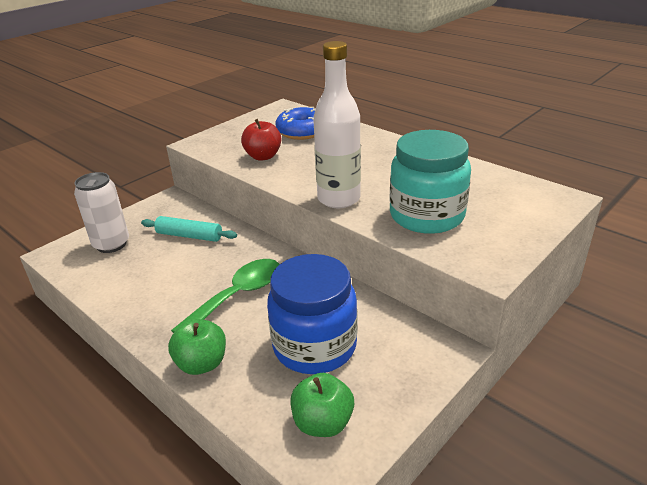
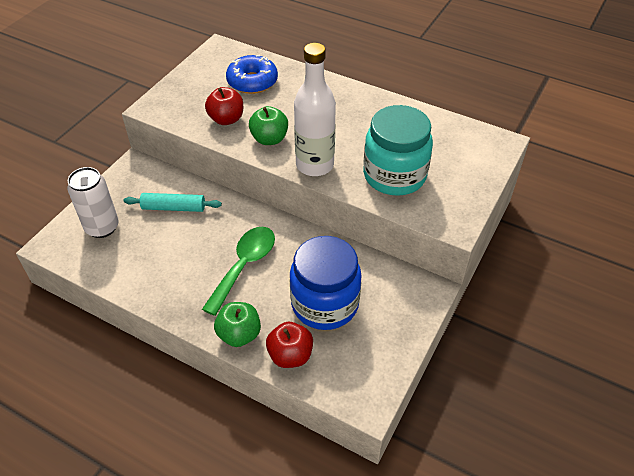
camera: 15 degrees left, 15 degrees up
green apple [291,373,354,437] -> green apple moved to [249,106,288,145]
none -> red apple [266,322,313,368]

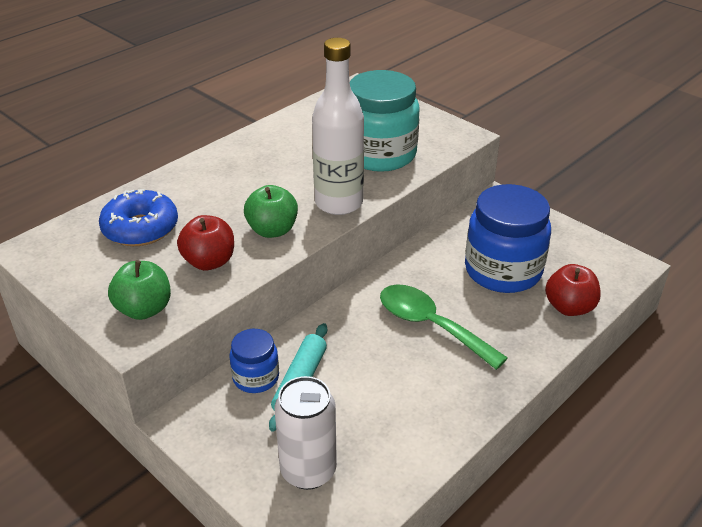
camera: 75 degrees left, 10 degrees down
green apple [214,302,261,347] -> green apple moved to [108,260,171,320]
none -> blue jar [230,329,279,393]

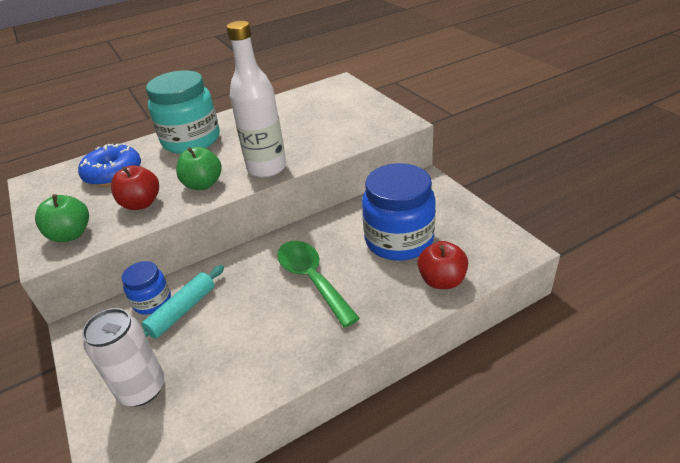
camera: 20 degrees right, 0 degrees up
turquoise jar [350,70,420,172] -> turquoise jar moved to [146,70,220,154]

